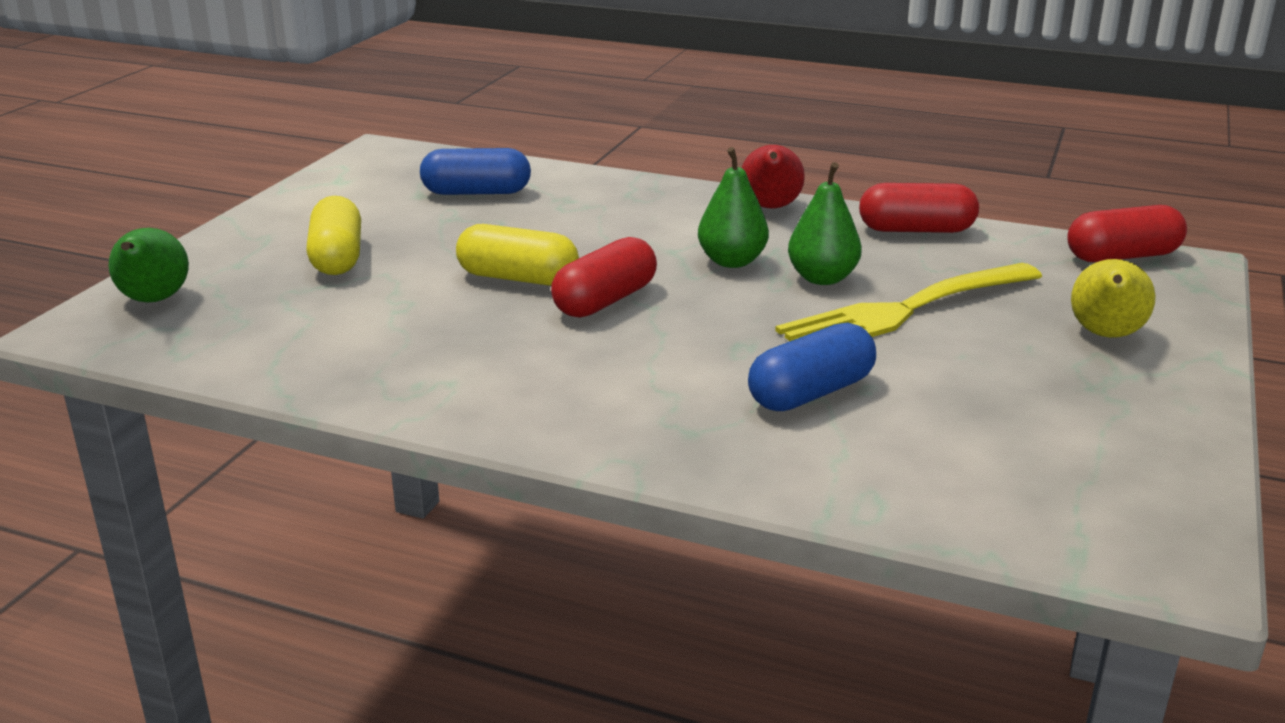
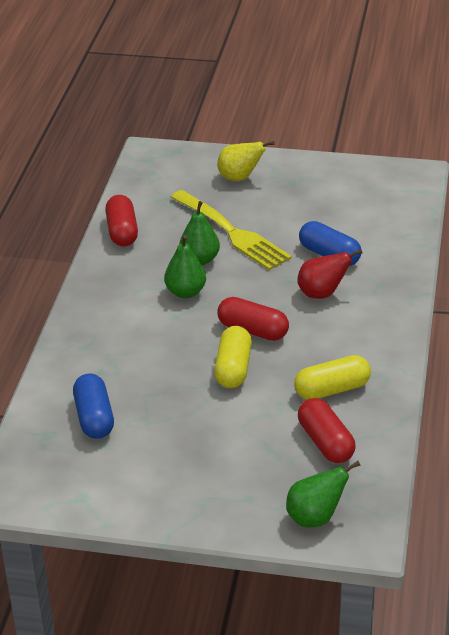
camera: 100 degrees left, 10 degrees up
yellow capsule [306,196,361,275] -> yellow capsule moved to [294,355,371,400]
red pear [742,145,805,208] -> red pear moved to [297,249,363,299]
red capsule [1067,205,1187,262] -> red capsule moved to [298,398,356,463]

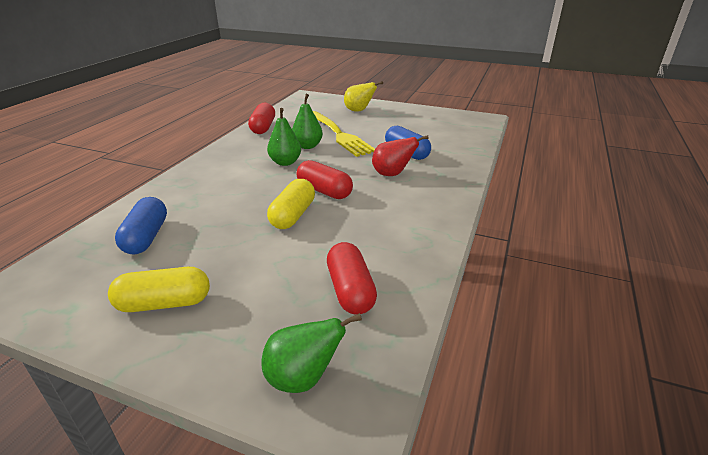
camera: 10 degrees right, 5 degrees down
yellow capsule [294,355,371,400] -> yellow capsule moved to [108,267,210,312]

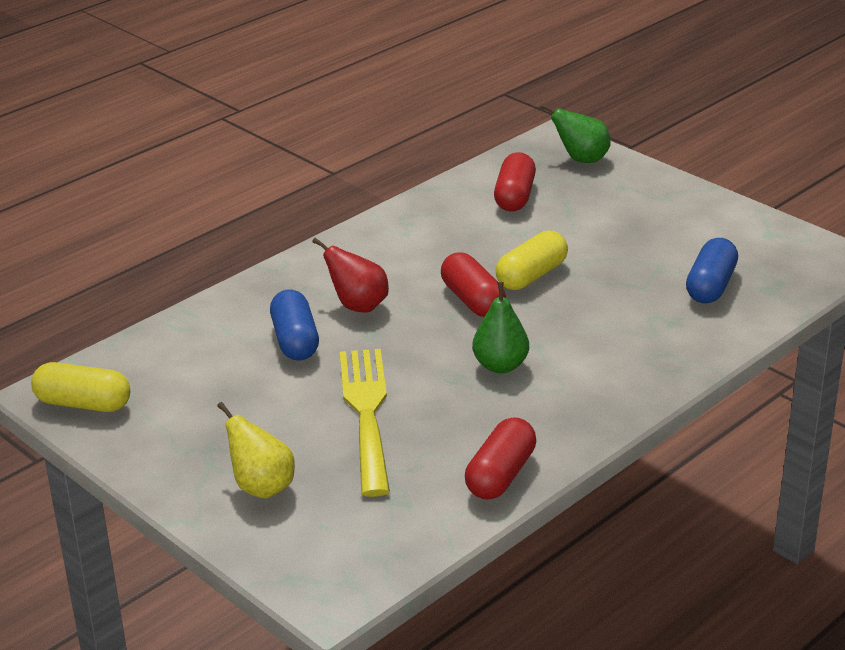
camera: 155 degrees left, 0 degrees up
yellow capsule [108,267,210,312] -> yellow capsule moved to [31,362,130,412]
green pear [292,94,323,149] -> none

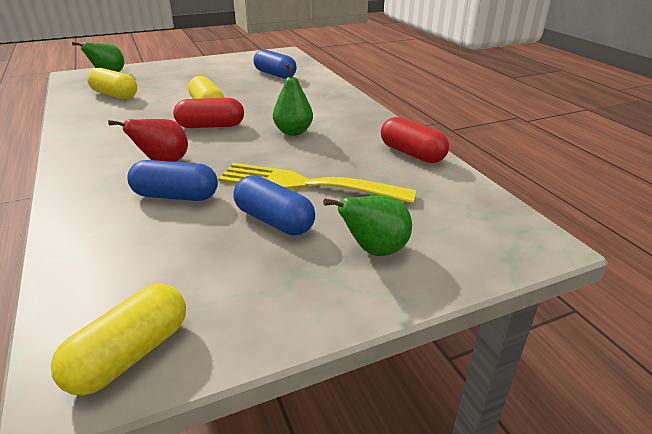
camera: 70 degrees left, 0 degrees up
yellow pear [217,402,295,499] -> green pear [323,196,412,256]
red capsule [494,152,536,211] -> yellow capsule [87,68,137,99]
none -> blue capsule [233,175,315,235]

